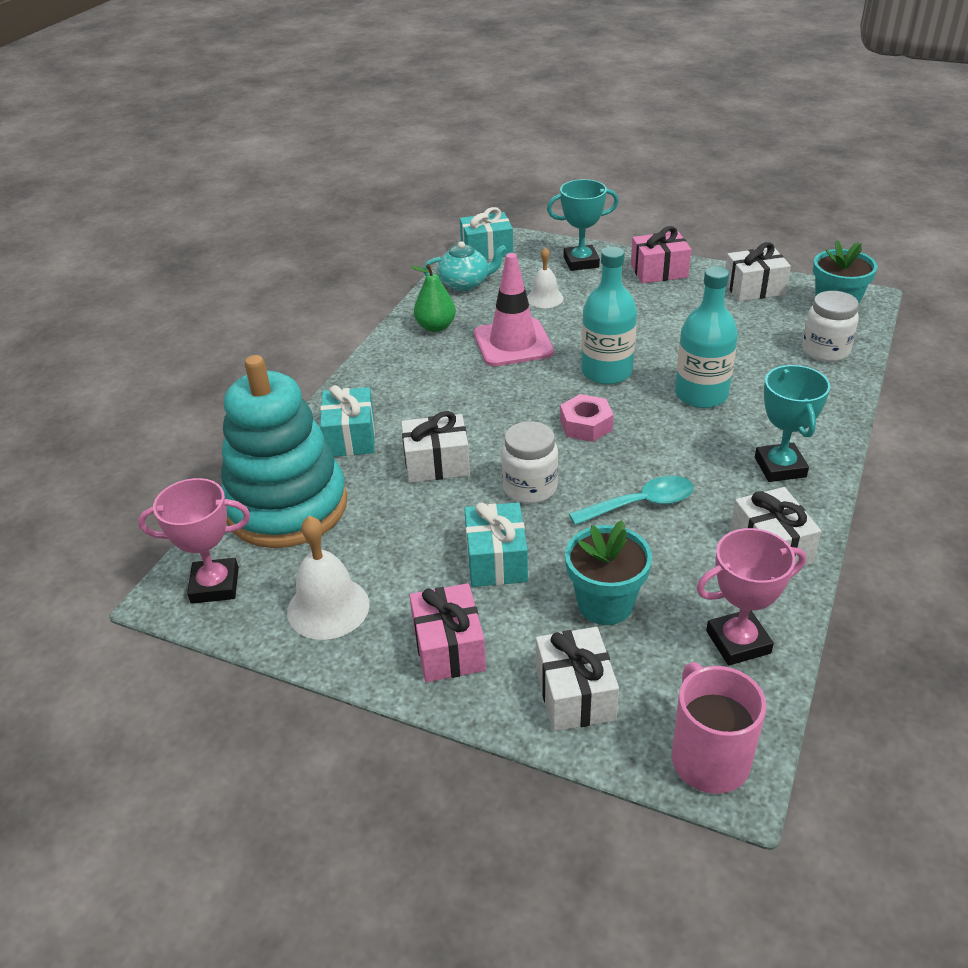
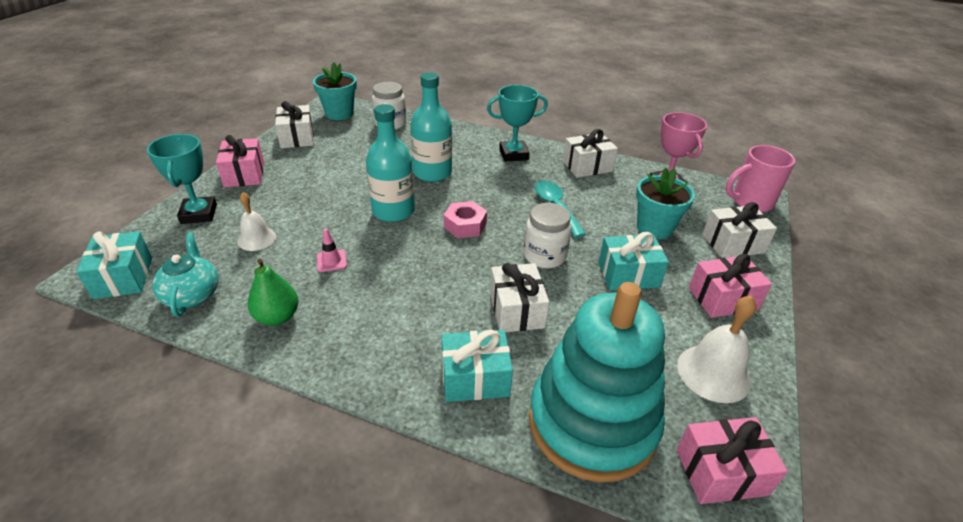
camera: 95 degrees left, 0 degrees up
pink trophy [138,478,250,604] -> pink gift [676,417,788,504]
pink traffic cone [474,253,554,366] -> pink traffic cone [317,229,347,272], size x0.42

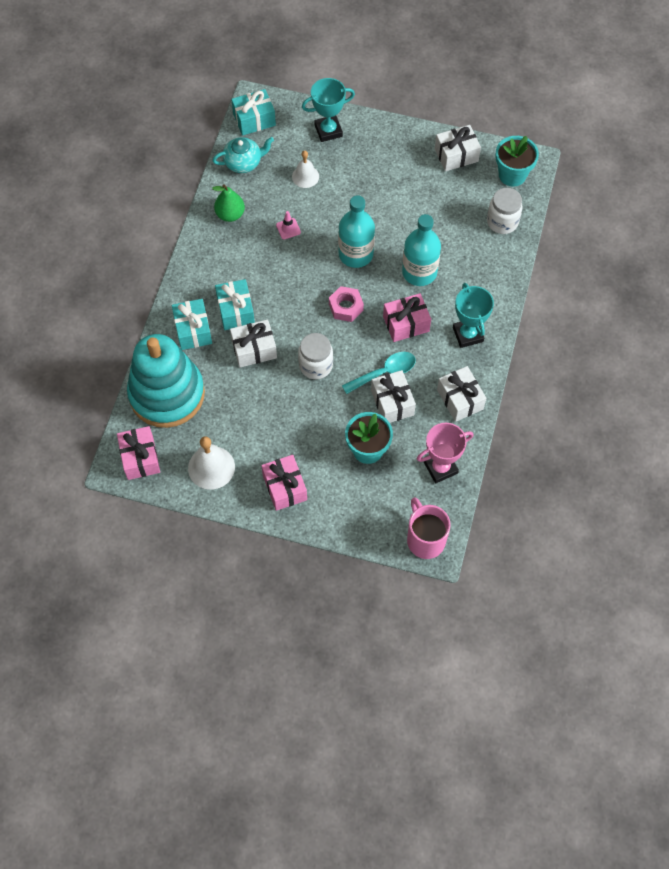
camera: 85 degrees right, 25 degrees up
pink gift [216,135,264,187] -> pink gift moved to [383,293,431,342]
turquoise gift [598,232,669,290] -> turquoise gift moved to [215,279,255,330]
white gift [702,202,777,258] -> white gift moved to [371,370,416,423]

